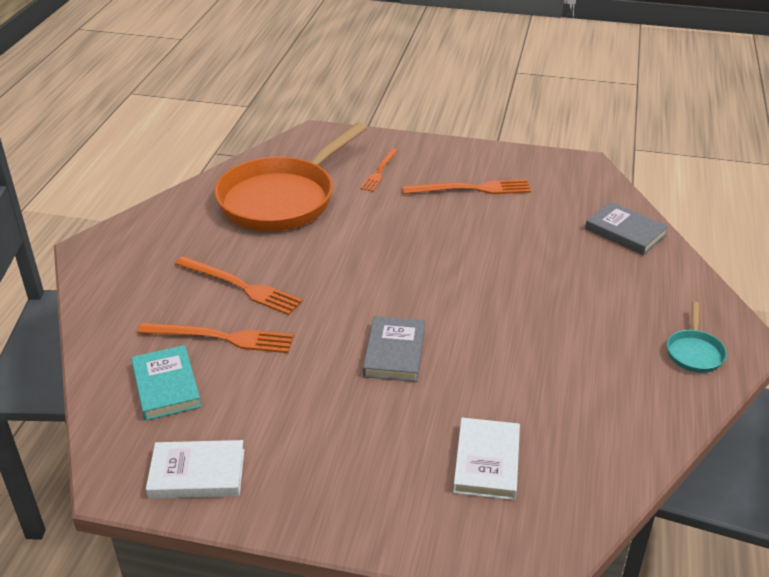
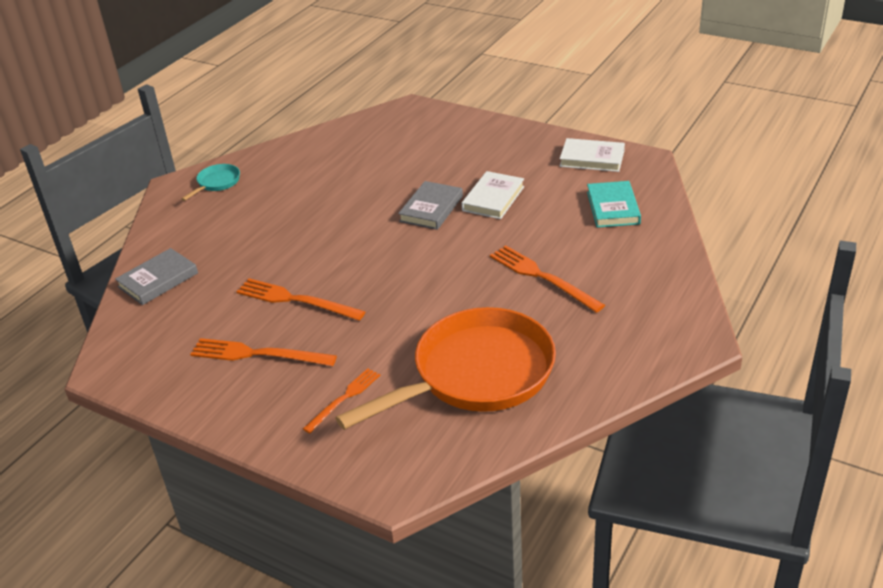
camera: 160 degrees left, 0 degrees up
orange fork [138,323,294,353] -> orange fork moved to [236,278,365,321]
white book [453,418,520,500] -> white book moved to [462,171,524,219]
grey book [585,202,668,255] -> grey book turned 75 degrees clockwise [115,248,198,305]

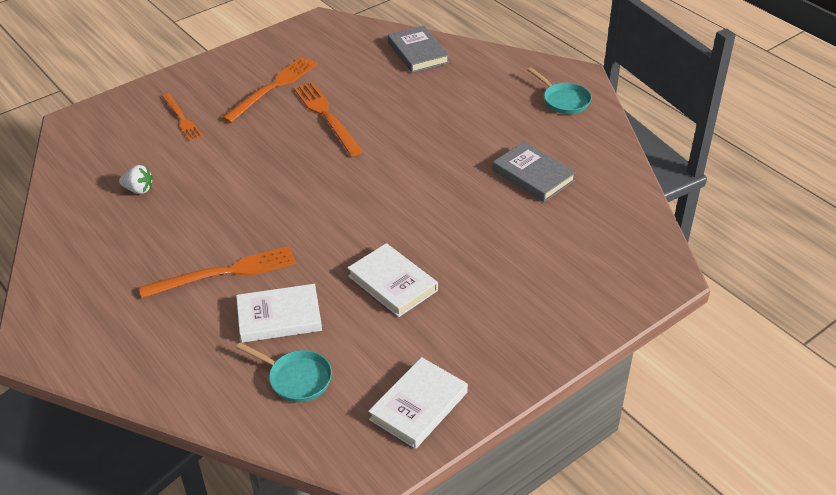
camera: 110 degrees right, 5 degrees up
orange fork [236,278,365,321] -> orange fork turned 75 degrees counterclockwise [294,82,363,156]
orange pan [335,307,556,430] -> white strawberry [119,165,153,194]
grey book [398,181,463,230] -> grey book moved to [492,142,576,202]
turquoise book [587,181,641,228] -> turquoise pan [236,342,332,402]
none -> white book [236,284,322,343]

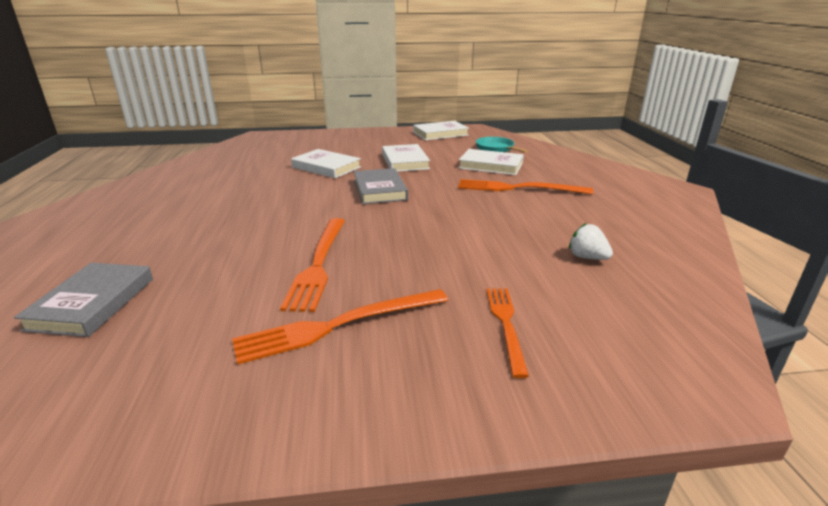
camera: 150 degrees left, 15 degrees down
grey book [492,142,576,202] -> grey book moved to [354,168,408,204]
turquoise pan [528,67,592,114] -> none
none -> white book [291,149,361,178]

